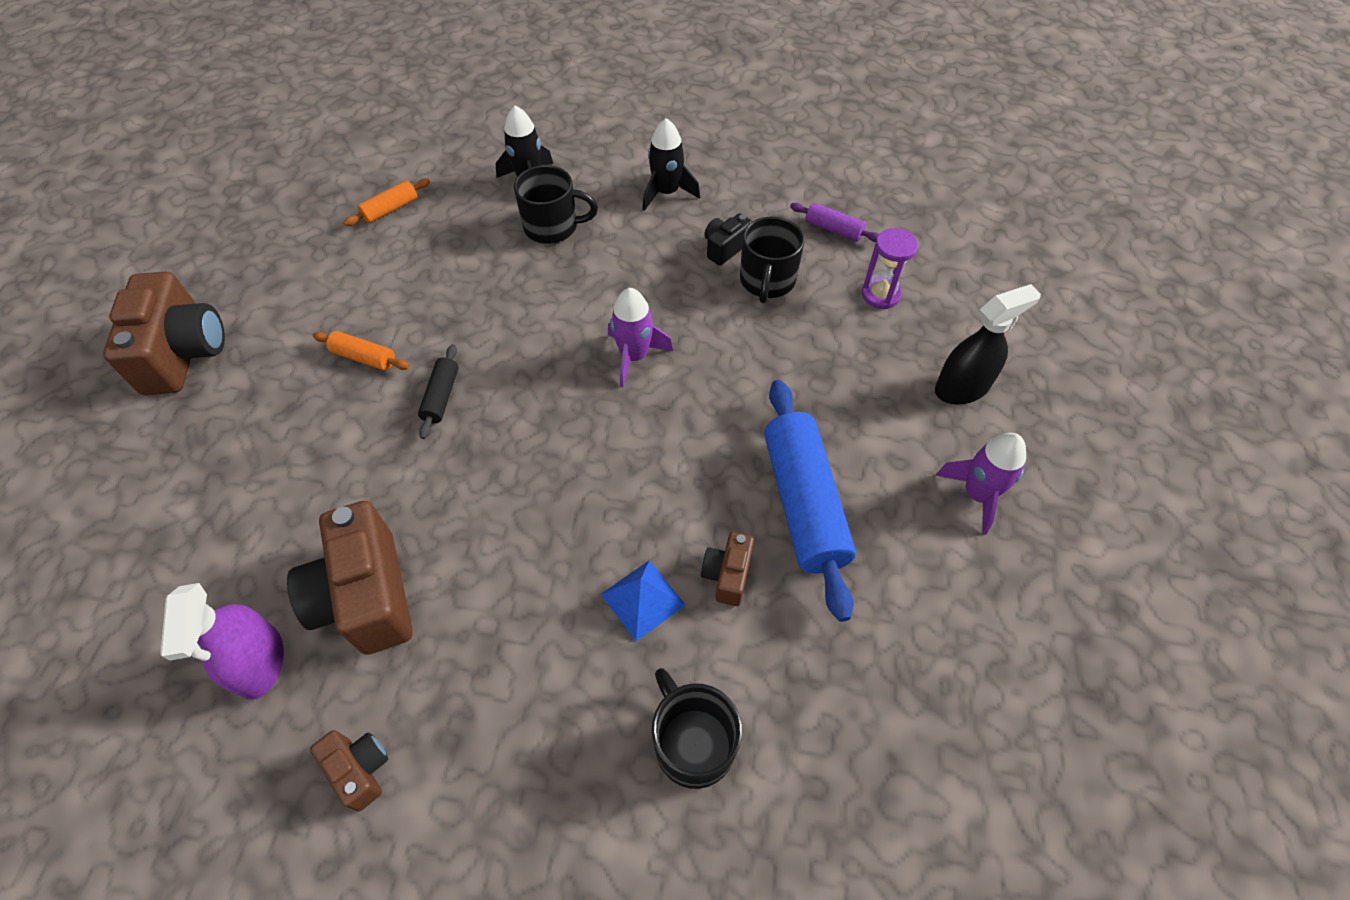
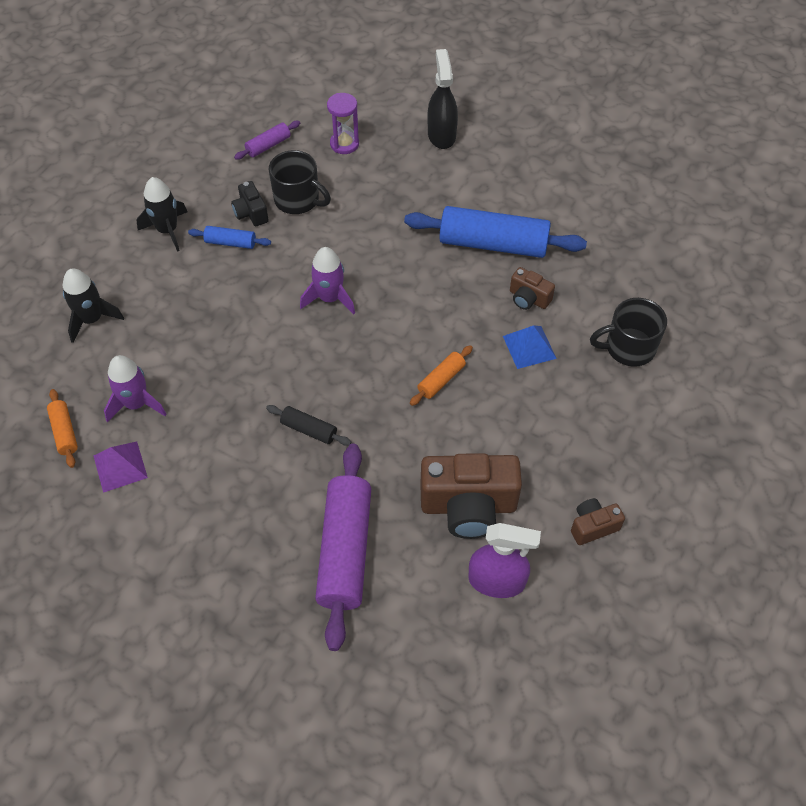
camera: 70 degrees left, 0 degrees up
brown camera [103,271,225,395] -> none
orange rolling pin [313,331,410,370] -> orange rolling pin moved to [410,345,473,406]
black mug [514,165,598,244] -> none
purple rocket [936,433,1026,535] -> purple rocket moved to [104,355,166,422]
none -> purple pyramid [94,442,148,493]
none -> blue rolling pin [188,226,271,249]
none -> purple rolling pin [315,443,371,651]

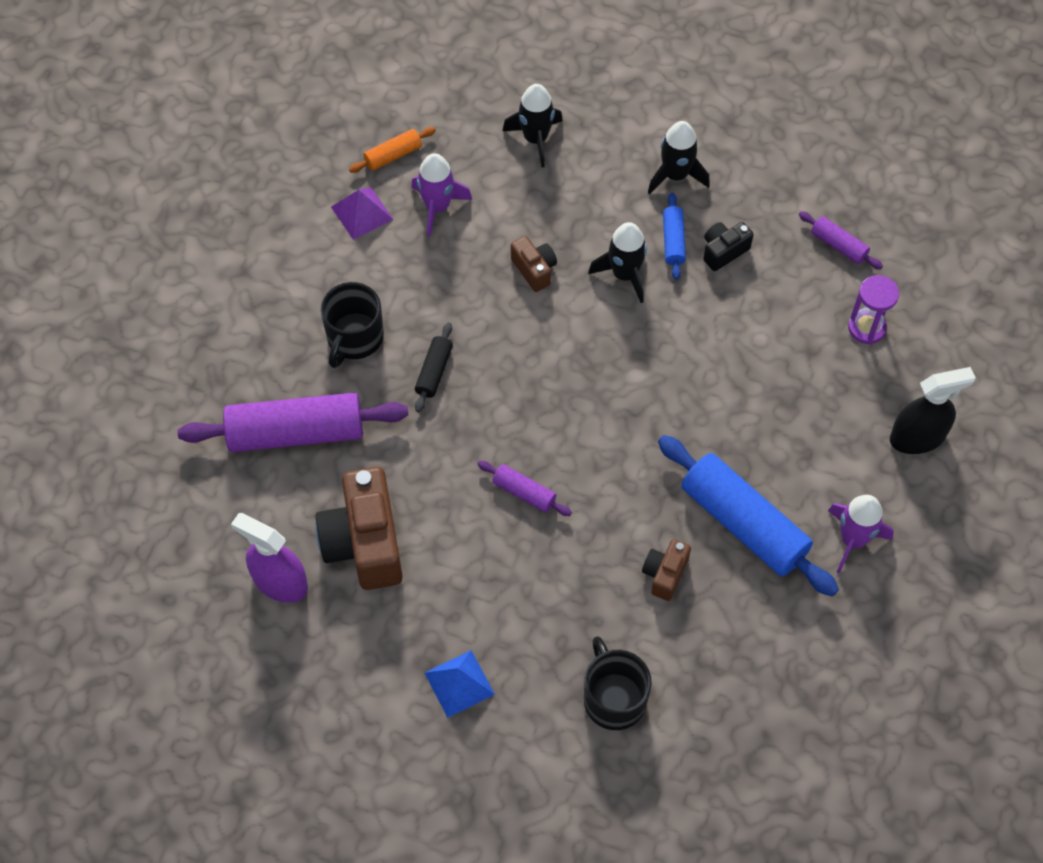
camera: 80 degrees right, 5 degrees up
black mug [269,150,331,214] -> black mug moved to [321,282,384,368]
purple rocket [300,247,355,315] -> purple rocket moved to [828,495,894,573]
blue rolling pin [404,206,587,258] -> blue rolling pin turned 45 degrees counterclockwise [658,435,839,597]
orange rolling pin [410,345,473,406] -> purple rolling pin [478,461,572,516]
purple spray bottle [469,523,541,598] -> purple spray bottle turned 120 degrees clockwise [231,513,308,603]
blue pyramid [503,325,557,369] -> blue pyramid moved to [425,650,495,718]
brown camera [571,498,625,545] -> brown camera moved to [511,236,557,292]
none -> black rocket [588,222,647,303]

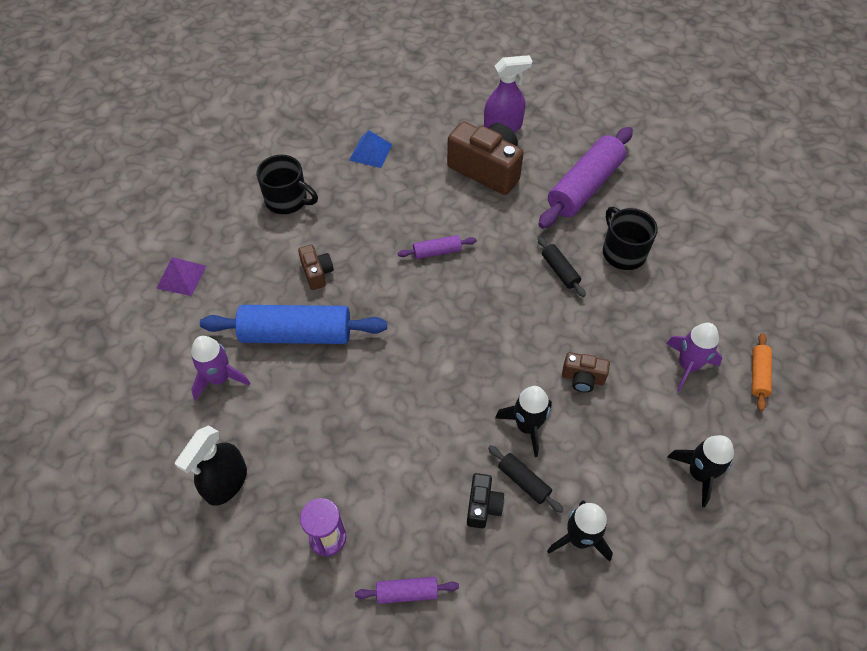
camera: 135 degrees right, 5 degrees down
purple pyramid [331,187,394,240] -> purple pyramid moved to [156,257,206,296]
blue rolling pin [663,193,686,280] -> black rolling pin [488,445,563,513]

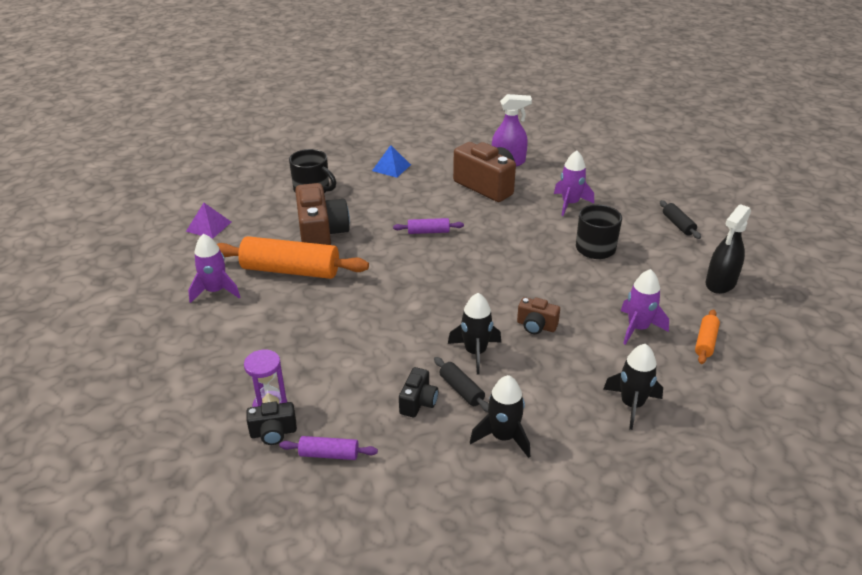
camera: 10 degrees right, 20 degrees down
black spray bottle [175,425,247,506] -> black spray bottle moved to [706,204,751,294]
blue rolling pin [200,305,387,344] -> orange rolling pin [217,236,369,279]
brown camera [298,244,334,290] -> brown camera [295,183,350,245], size x2.00
purple rolling pin [538,127,633,229] -> purple rocket [554,151,594,216]
black rolling pin [538,237,586,297] -> black rolling pin moved to [660,200,701,239]
none -> black camera [246,402,297,445]

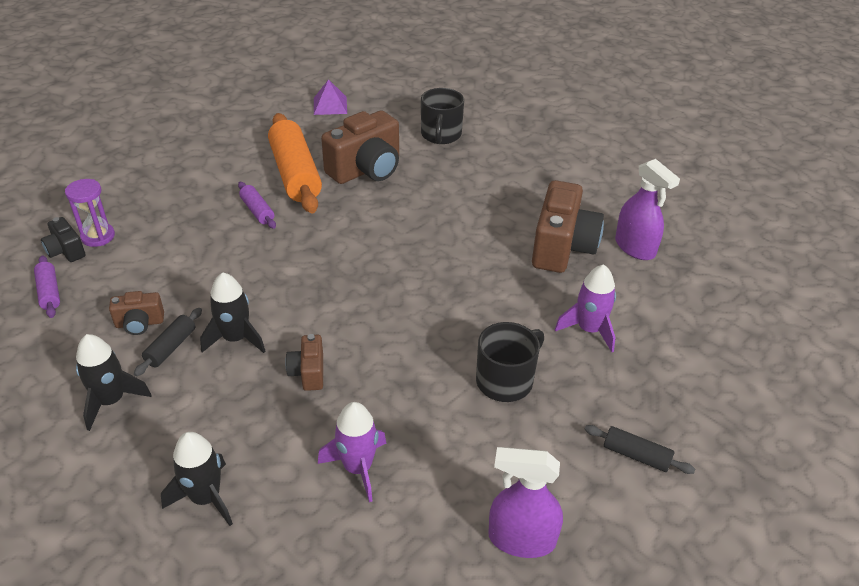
camera: 60 degrees right, 5 degrees up
purple rocket [188,234,240,303] -> none
blue pyramid [372,145,411,178] -> none
purple rolling pin [393,218,464,234] -> purple rolling pin moved to [238,182,276,229]
black camera [399,367,438,417] -> brown camera [109,291,164,335]
black rolling pin [660,200,701,239] -> black rolling pin turned 75 degrees clockwise [584,425,695,474]
orange rolling pin [695,309,720,364] -> none
black spray bottle [706,204,751,294] -> purple spray bottle [488,447,563,558]

